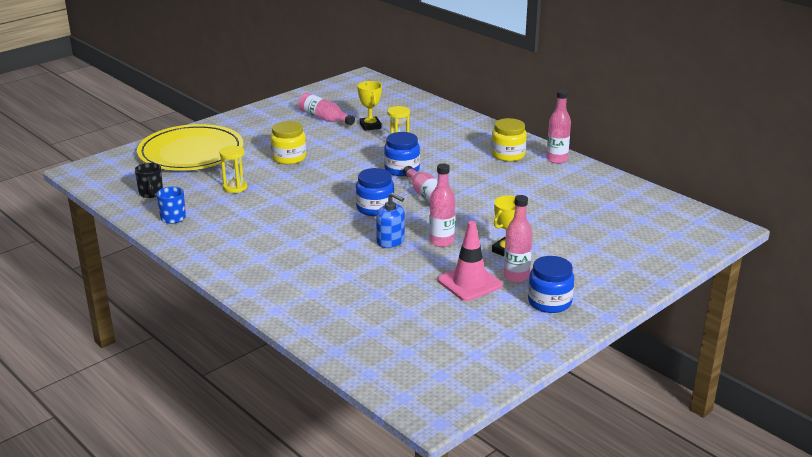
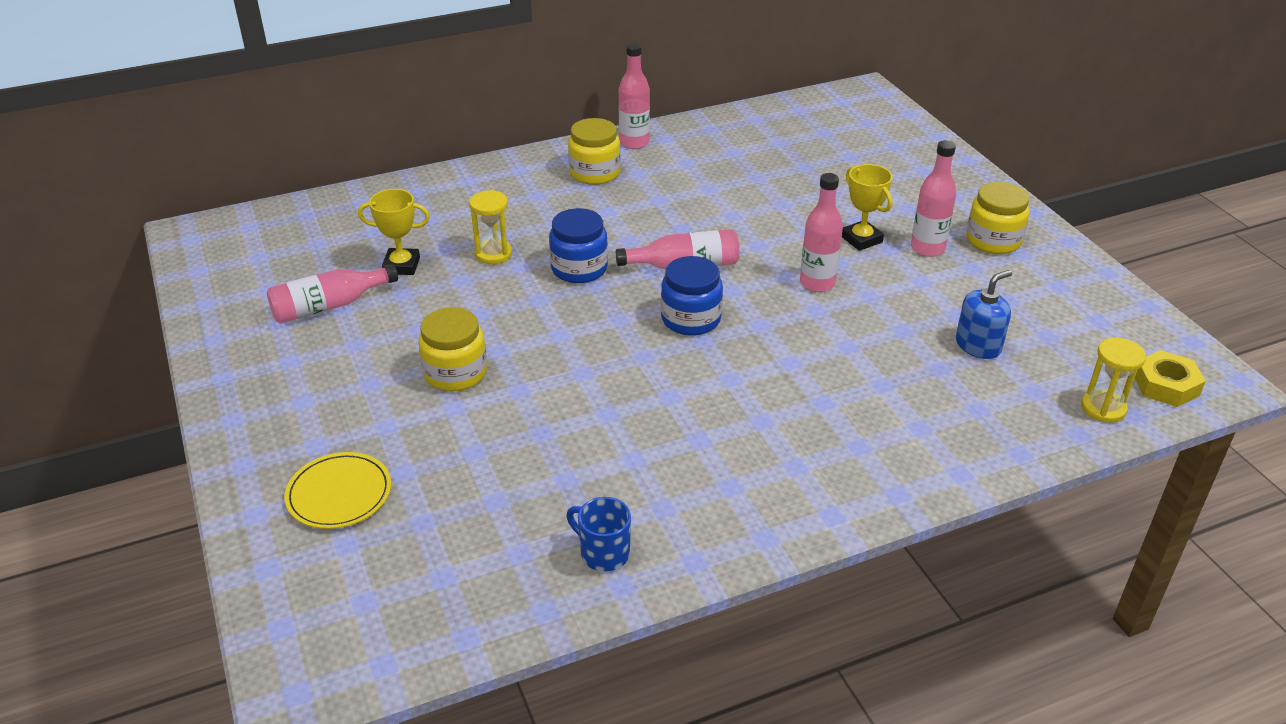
camera: 70 degrees left, 10 degrees up
black mug [135,163,163,198] -> none
yellow plate [137,124,243,170] -> yellow plate [284,452,391,529], size x0.48
yellow hourglass [219,146,248,193] -> yellow hourglass moved to [1081,338,1146,423]
blue soap dispenser [376,193,405,248] -> blue soap dispenser moved to [956,270,1012,359]
pink traffic cone [438,221,502,301] -> none
blue jar [528,256,574,313] -> yellow jar [966,182,1030,254]
none -> yellow nut [1135,350,1206,407]

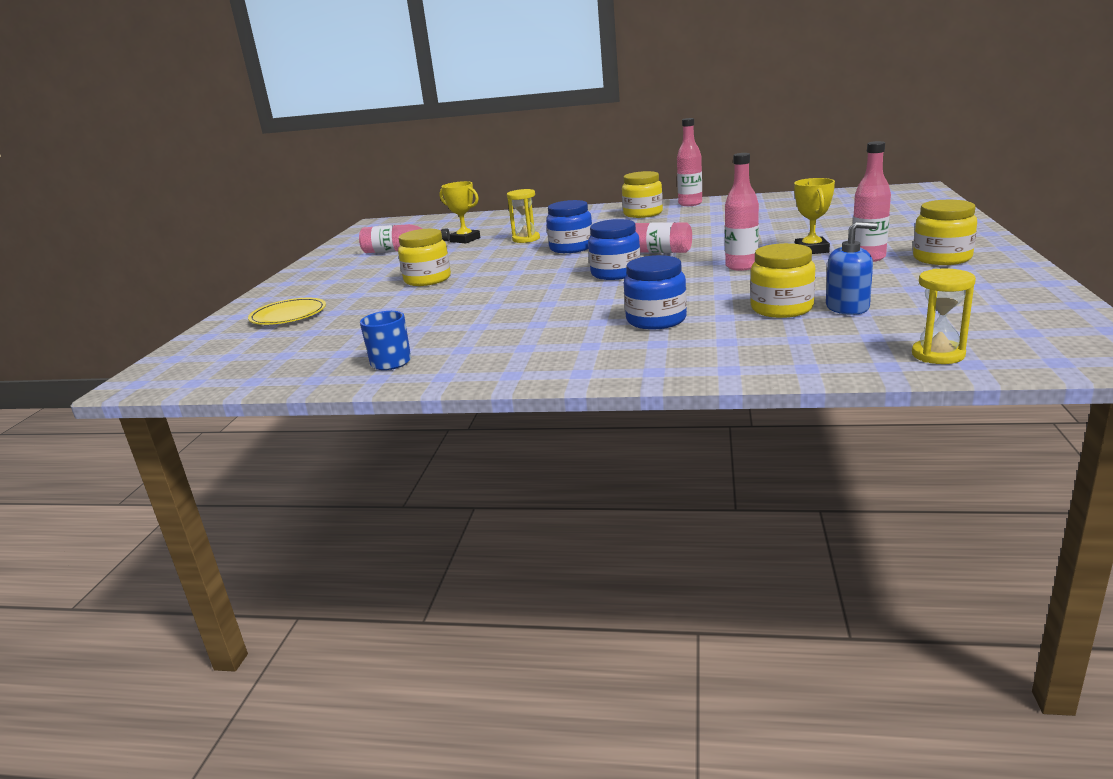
camera: 35 degrees right, 15 degrees down
yellow nut [1135,350,1206,407] -> none
none -> blue jar [624,255,687,330]
none -> yellow jar [750,243,815,318]

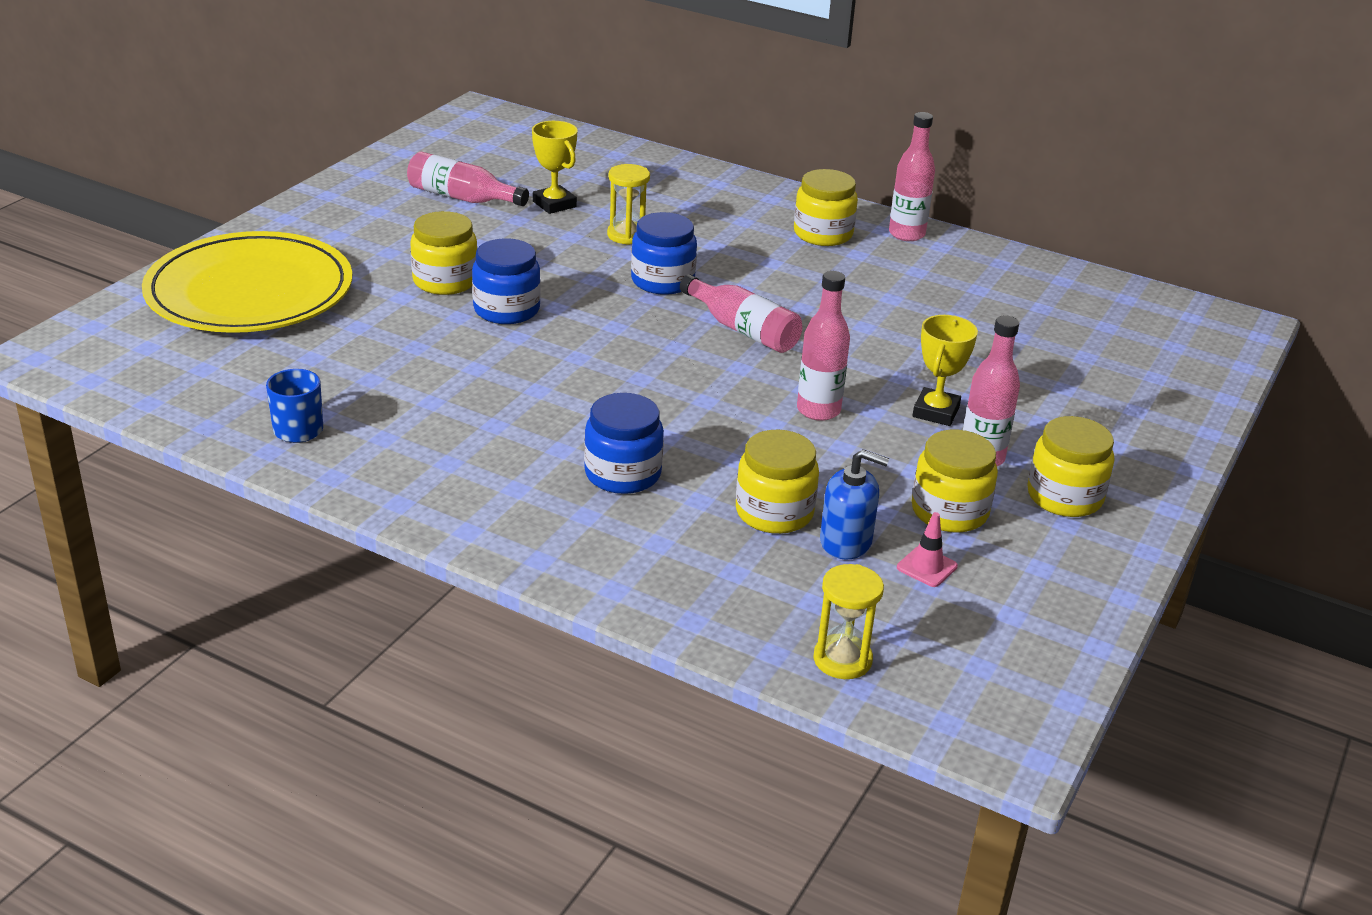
camera: 15 degrees right, 10 degrees up
yellow plate [248,298,326,325] -> yellow plate [142,231,352,333], size x2.09
blue jar [588,219,641,280] -> blue jar moved to [472,238,541,324]
none -> pink traffic cone [897,512,958,587]
none -> yellow jar [912,430,998,533]

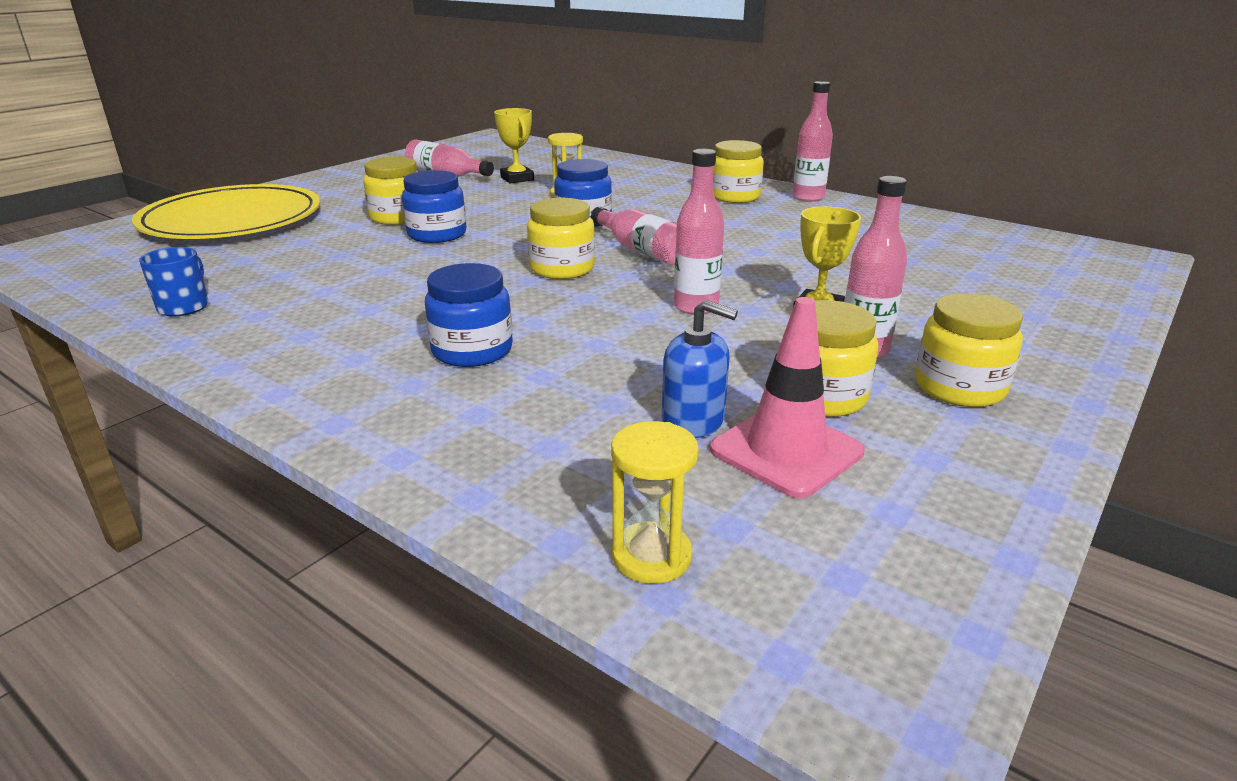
camera: 10 degrees right, 5 degrees down
yellow jar [736,430,819,534] -> yellow jar moved to [527,198,595,279]
pink traffic cone [897,512,958,587] -> pink traffic cone [710,297,865,498], size x2.02

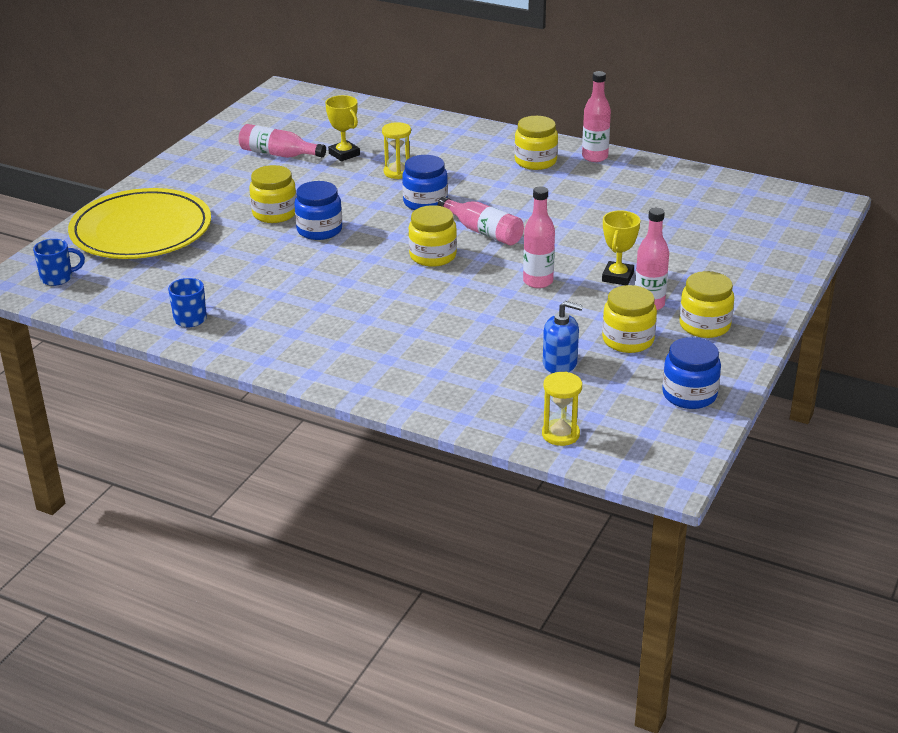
camera: 10 degrees left, 5 degrees up
blue jar [425,263,513,367] -> blue jar moved to [662,337,721,409]
pink traffic cone [710,297,865,498] -> none
none -> blue mug [33,239,85,286]

